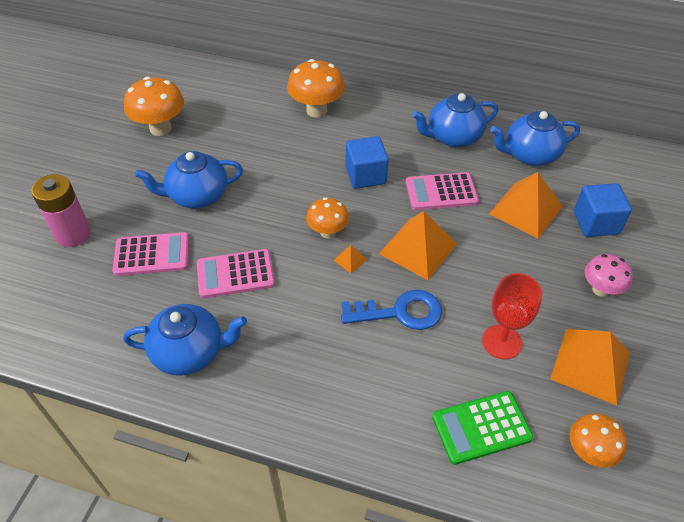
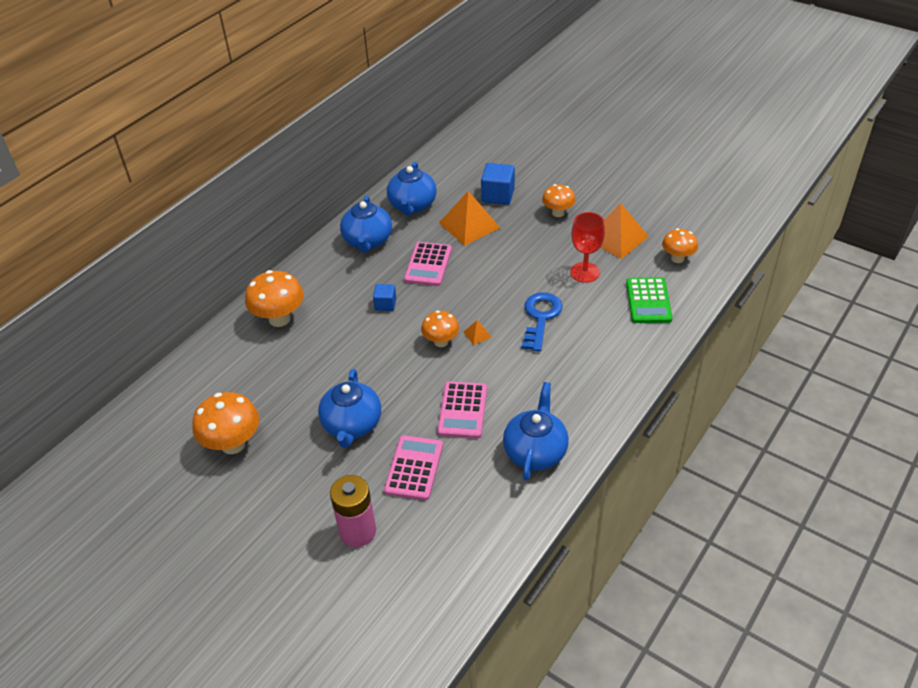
camera: 70 degrees left, 5 degrees down
blue cube [346,136,388,189] -> blue cube [373,284,396,311], size x0.60
orange pyramid [379,211,457,280] -> none
pink mushroom [585,254,633,297] -> orange mushroom [542,184,576,217]

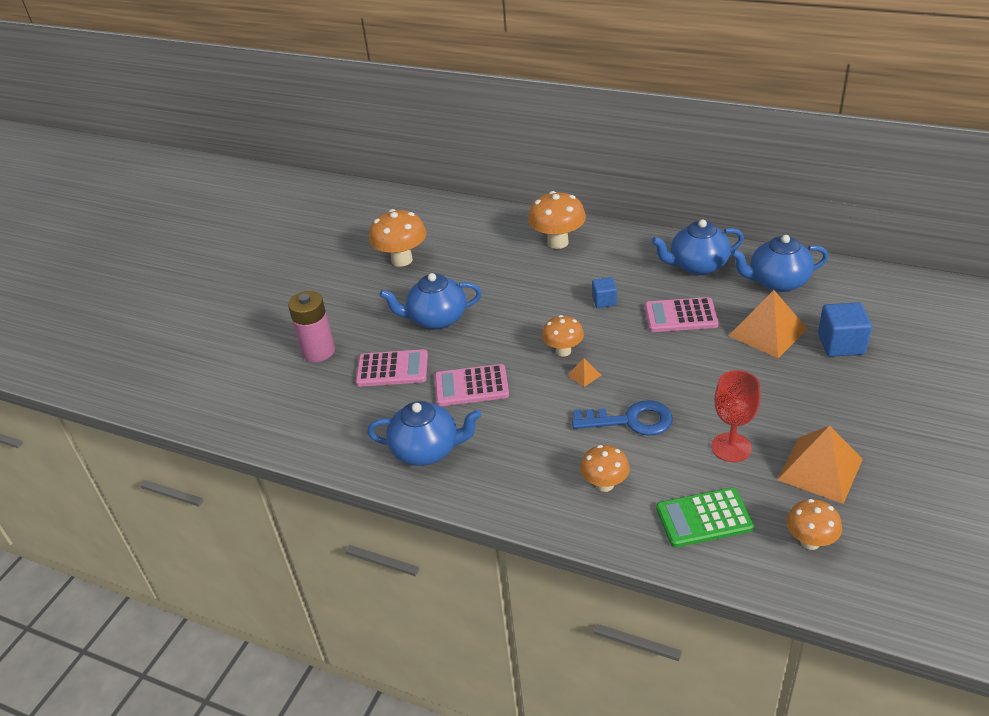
camera: 80 degrees right, 5 degrees down
orange mushroom [542,184,576,217] -> orange mushroom moved to [580,445,630,492]

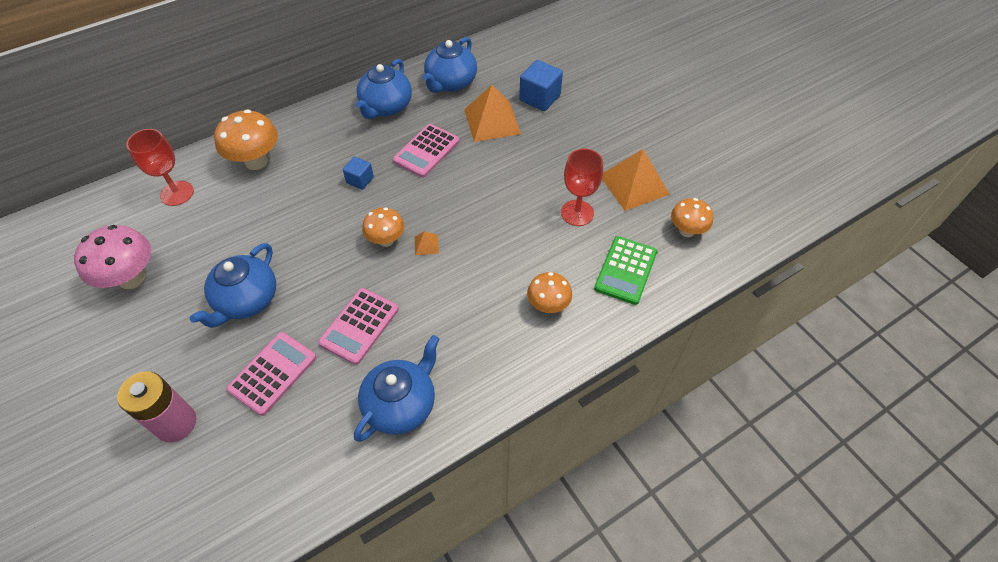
camera: 60 degrees left, 15 degrees up
orange mushroom [369,209,426,267] -> pink mushroom [74,225,151,289]
blue key [572,400,673,436] -> none
none -> red goblet [126,129,194,206]

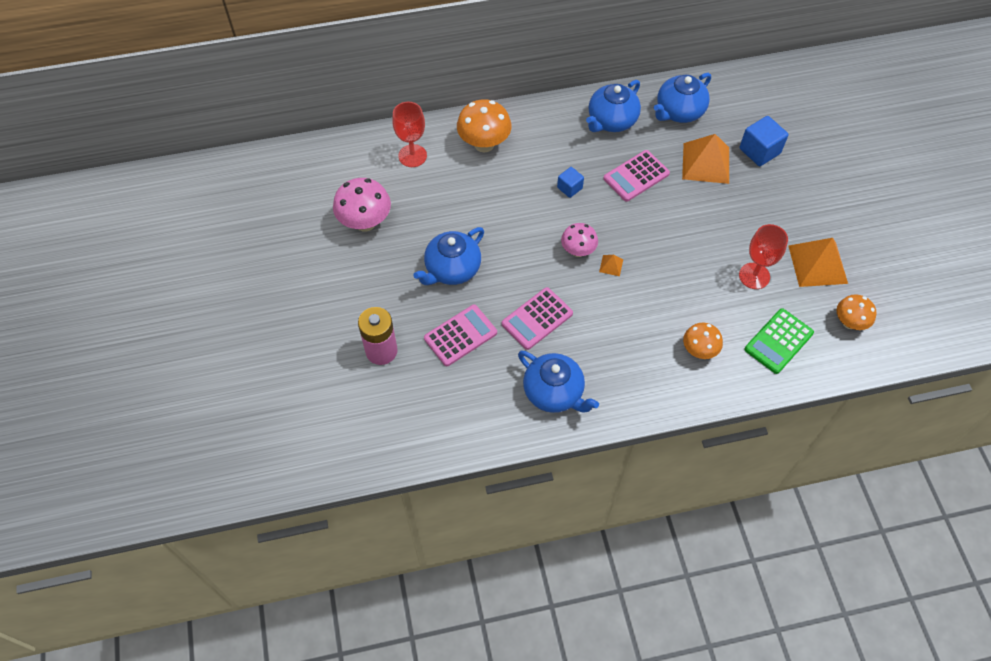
camera: 20 degrees right, 5 degrees up
blue teapot [354,335,439,442] -> blue teapot turned 75 degrees clockwise [518,351,599,413]
orange mushroom [362,207,404,247] -> pink mushroom [561,223,598,257]

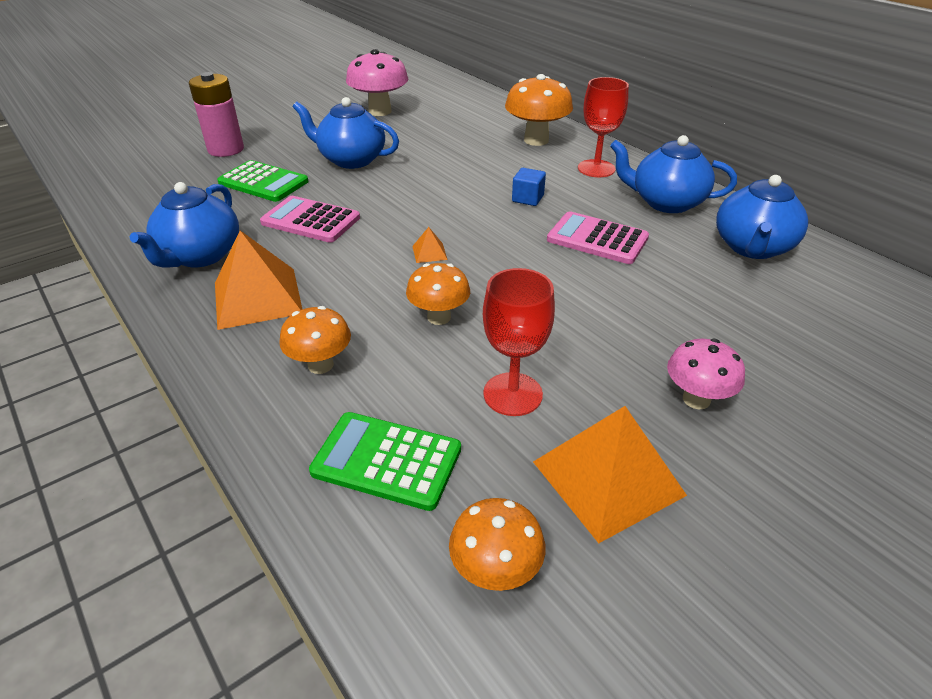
camera: 65 degrees right, 20 degrees down
red goblet [392,102,427,167] -> red goblet moved to [578,77,629,177]
pink calculator [424,305,497,366] -> green calculator [217,160,309,202]
pink mushroom [561,223,598,257] -> pink mushroom moved to [667,339,745,409]
blue teapot [654,73,711,123] -> blue teapot turned 90 degrees counterclockwise [716,175,808,259]
orange pyramid [682,134,729,184] -> orange pyramid moved to [215,231,302,330]
blue cube [740,116,788,166] -> none
none -> orange mushroom [406,263,470,325]

